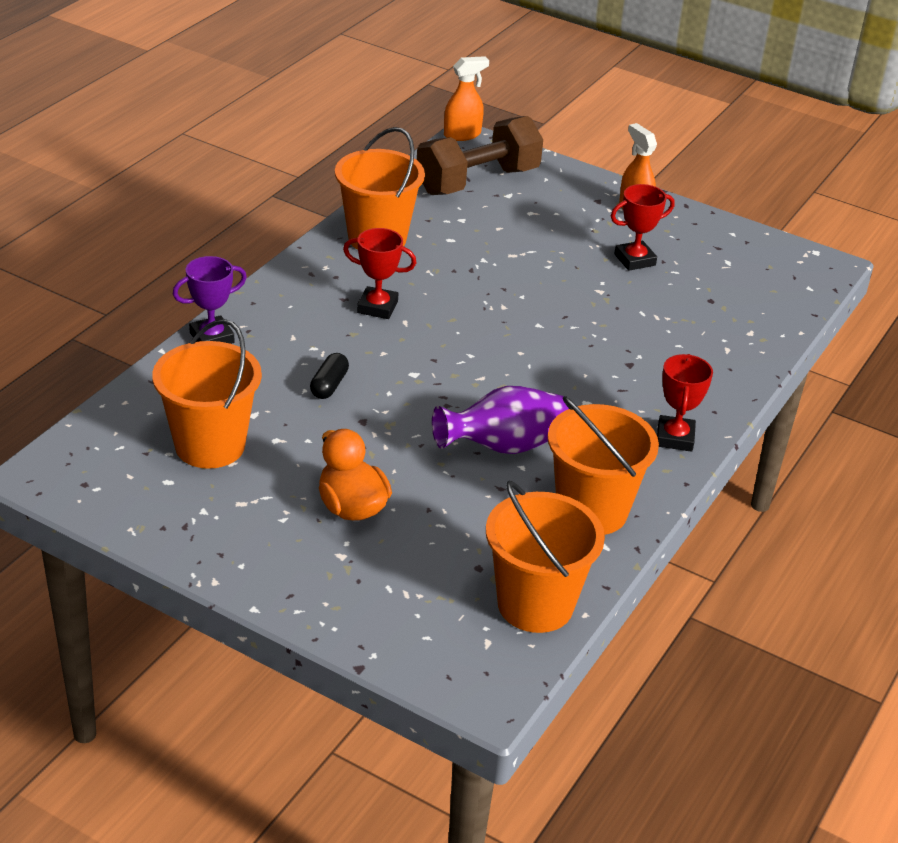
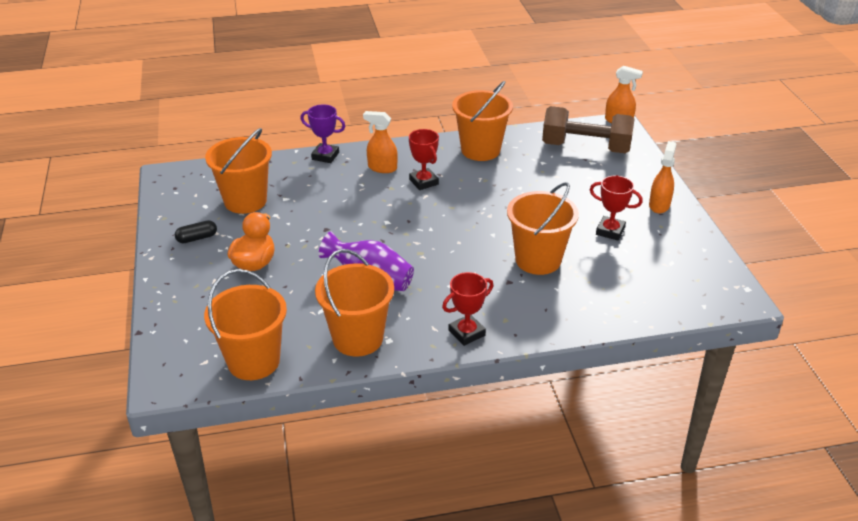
camera: 50 degrees right, 0 degrees up
black capsule [310,353,349,399] -> black capsule moved to [175,220,217,243]
none -> orange spray bottle [363,111,398,173]
none -> orange bucket [507,182,579,275]

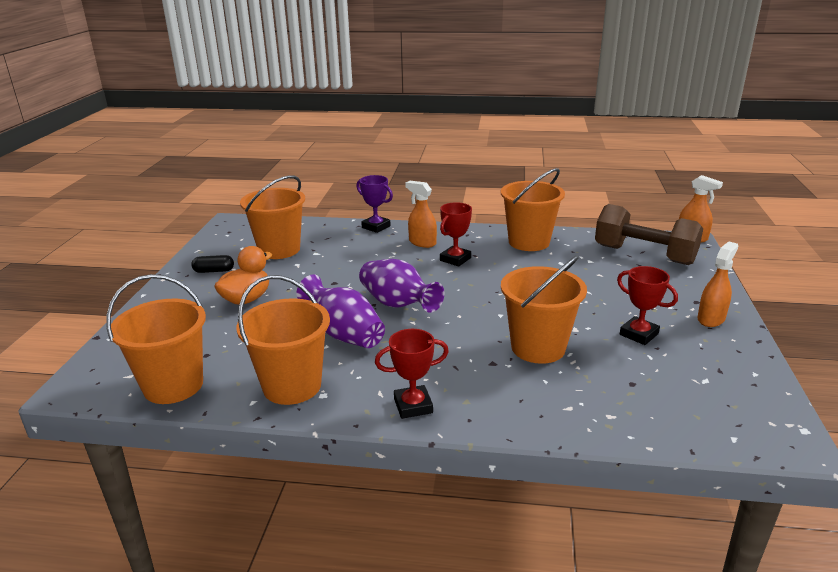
camera: 20 degrees right, 10 degrees down
red trophy [409,129,439,190] -> red trophy turned 45 degrees clockwise [440,202,472,266]
none -> purple vase [359,259,444,313]

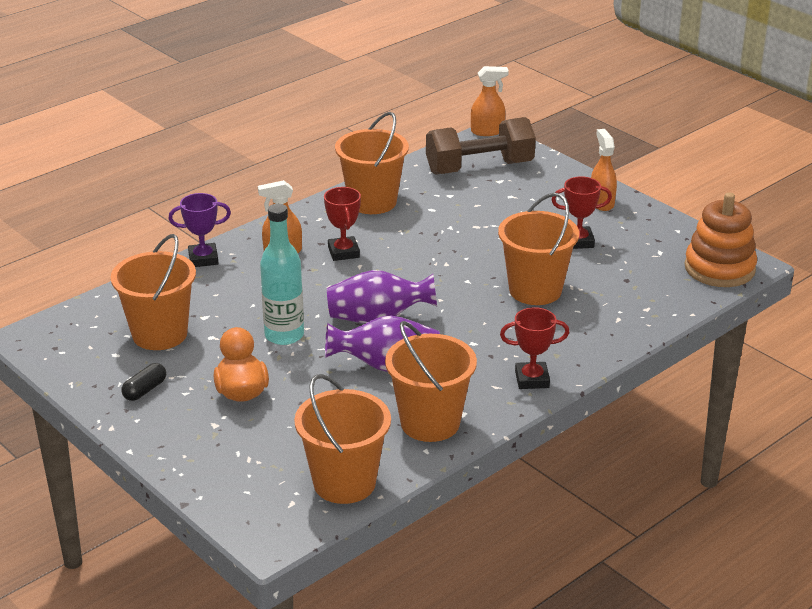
camera: 50 degrees left, 5 degrees up
red trophy [375,329,449,419] -> red trophy turned 60 degrees clockwise [500,307,570,389]
none -> turquoise bottle [260,204,304,345]
none -> orange stacking toy [685,192,757,287]

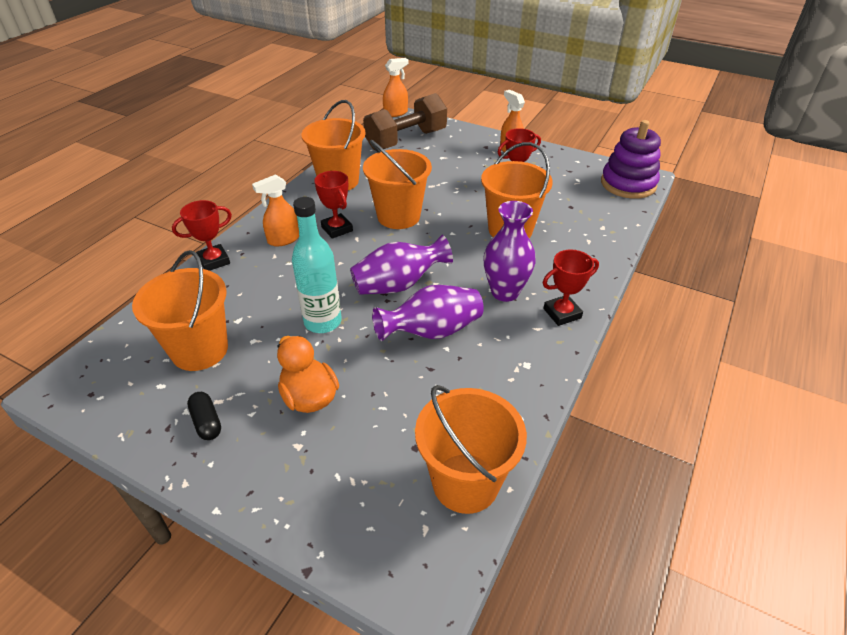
camera: 20 degrees left, 10 degrees up
black capsule [122,363,166,401] -> black capsule turned 45 degrees counterclockwise [187,392,221,440]
purple trophy [168,193,231,267] -> red trophy [172,200,232,271]
orange bucket [385,321,477,442] -> orange bucket moved to [363,140,432,229]
orange stacking toy [685,192,757,287] -> purple stacking toy [601,120,661,199]
none -> purple vase [483,201,536,302]

